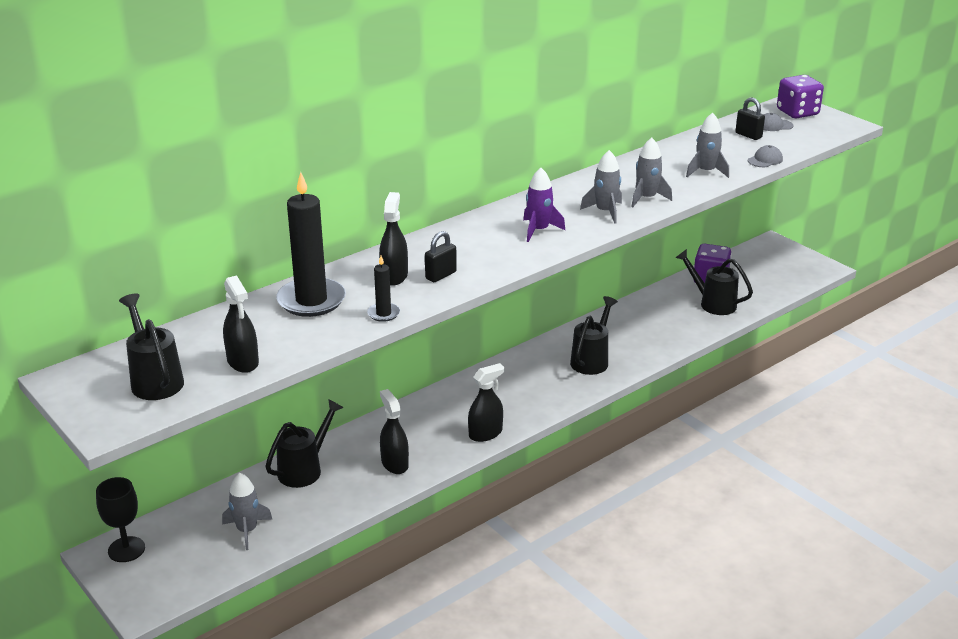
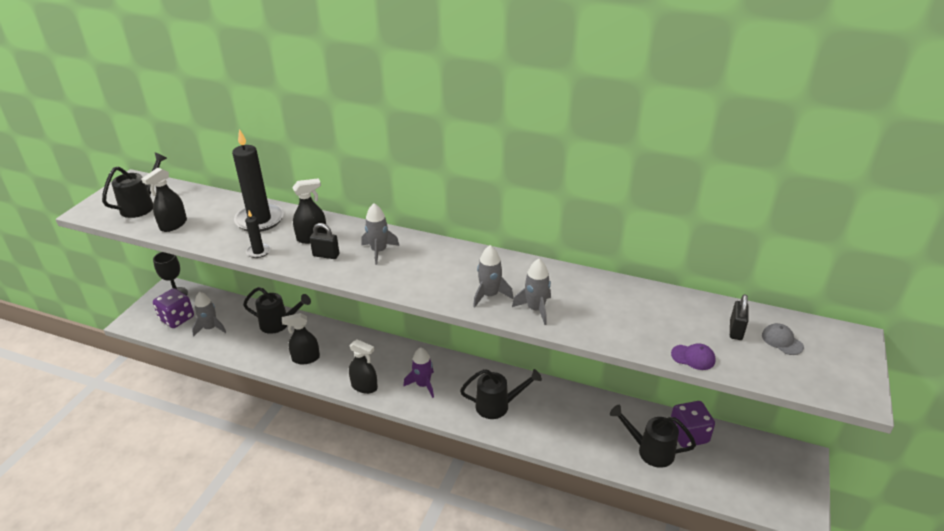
camera: 60 degrees right, 5 degrees up
black spray bottle [380,389,409,474] -> black spray bottle turned 135 degrees counterclockwise [282,313,320,364]
purple rocket [523,168,566,242] -> purple rocket moved to [403,347,434,398]
black watering can [675,249,753,315] -> black watering can turned 75 degrees counterclockwise [610,405,696,468]
grey rocket [686,113,729,178] -> grey rocket moved to [361,203,399,265]
grey cap [748,145,783,167] -> purple cap [671,343,716,370]
purple dice [777,75,824,118] -> purple dice moved to [153,288,194,328]

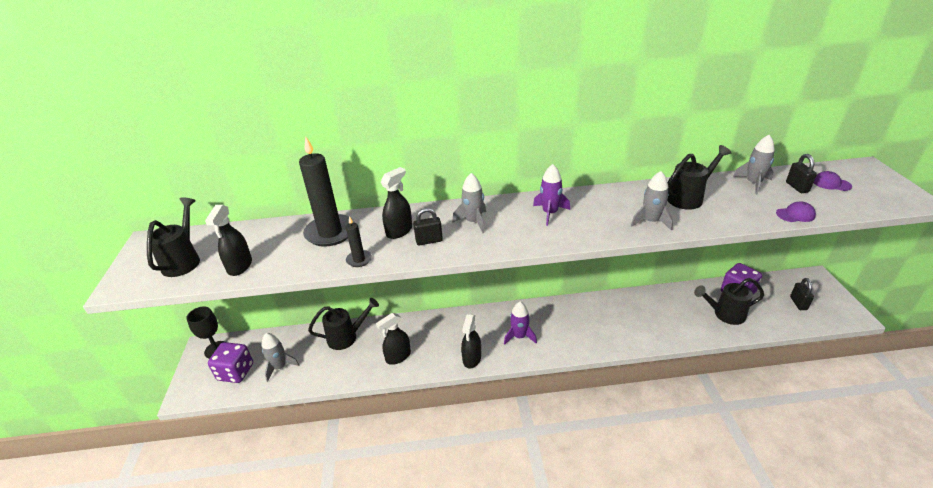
camera: 25 degrees left, 0 degrees up
black spray bottle [349,339,378,394] -> black spray bottle turned 105 degrees clockwise [461,314,481,369]
black watering can [460,369,542,419] -> black watering can moved to [667,145,731,210]
grey rocket [473,245,513,307] -> grey rocket moved to [733,135,775,194]
grey cap [762,323,804,355] -> purple cap [814,171,852,191]
none -> purple rocket [533,164,570,226]
none -> black padlock [790,278,814,310]

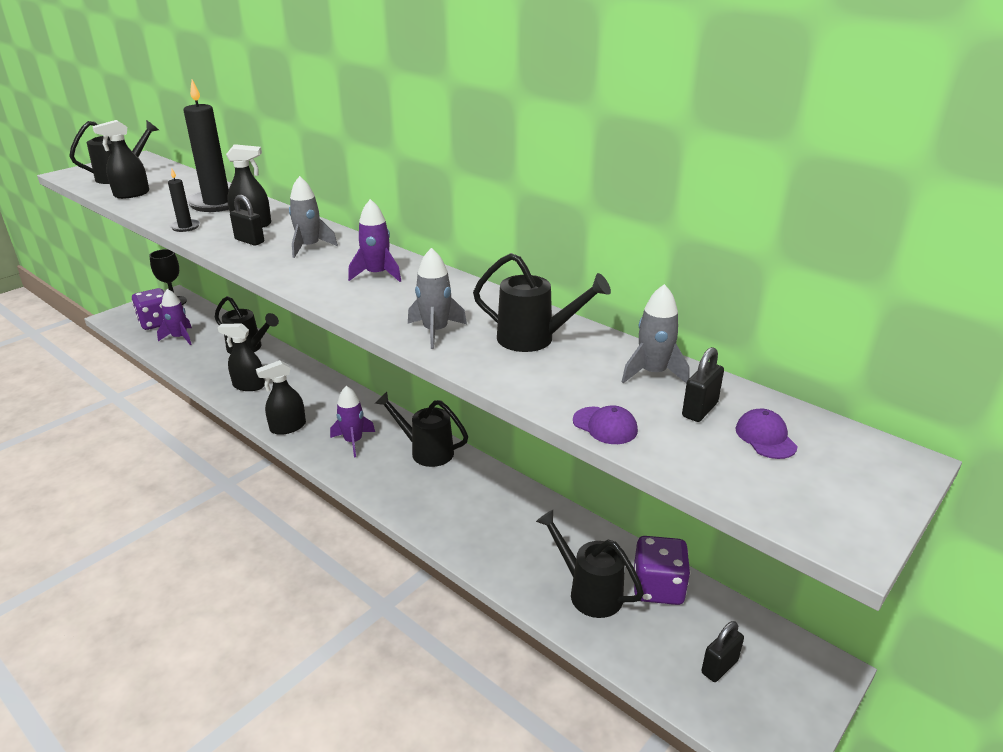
camera: 45 degrees right, 5 degrees down
grey rocket [262,333,299,382] -> purple rocket [157,289,192,345]
none -> black watering can [375,392,468,467]

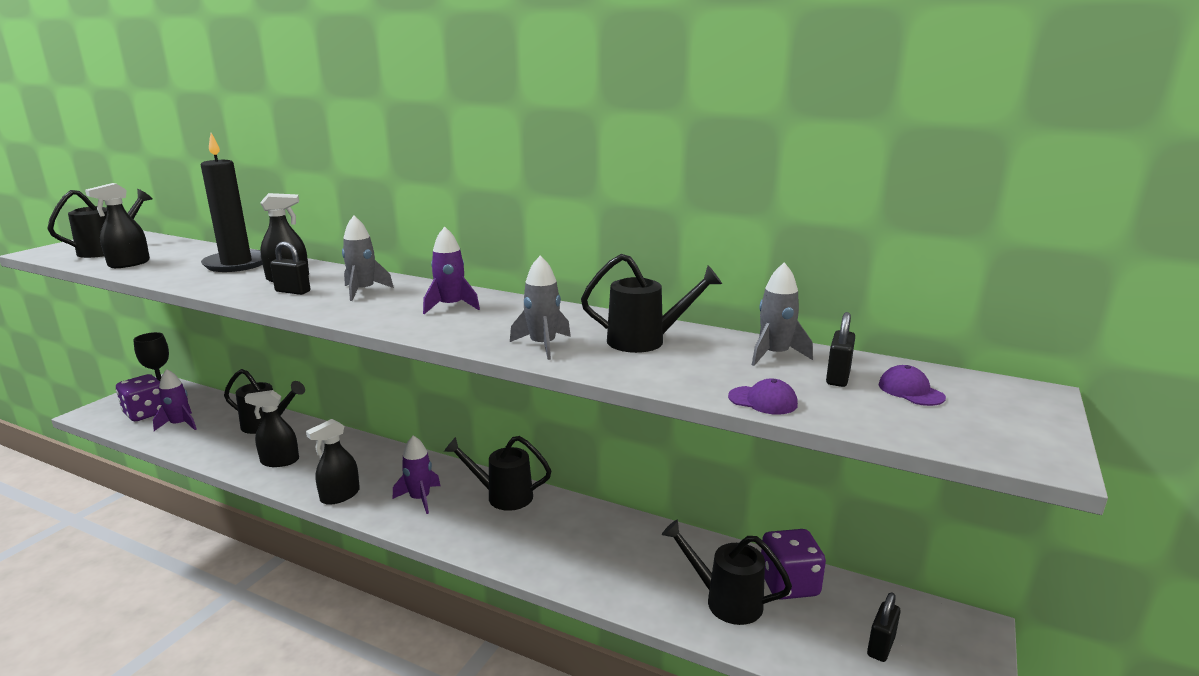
camera: 15 degrees left, 10 degrees down
black candle [168,169,200,232] -> none

